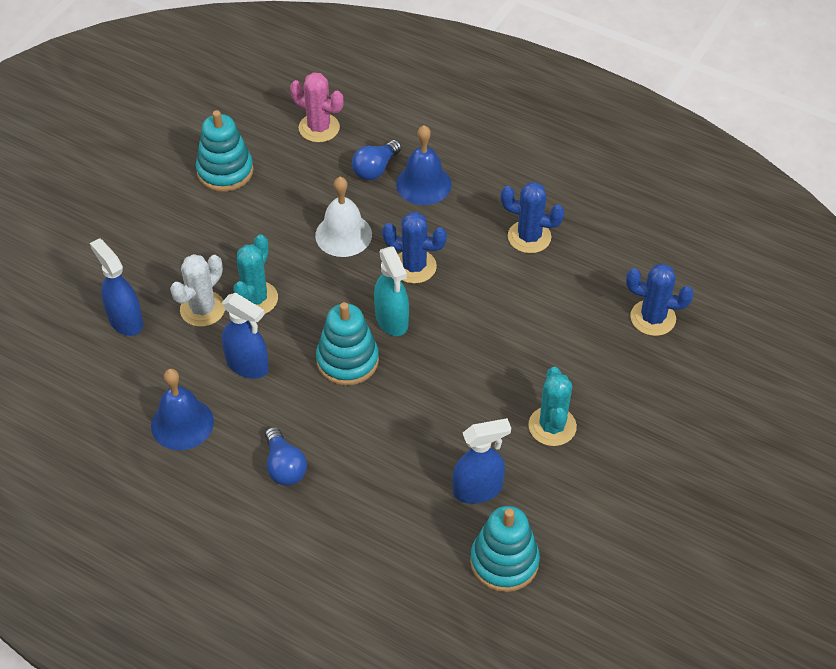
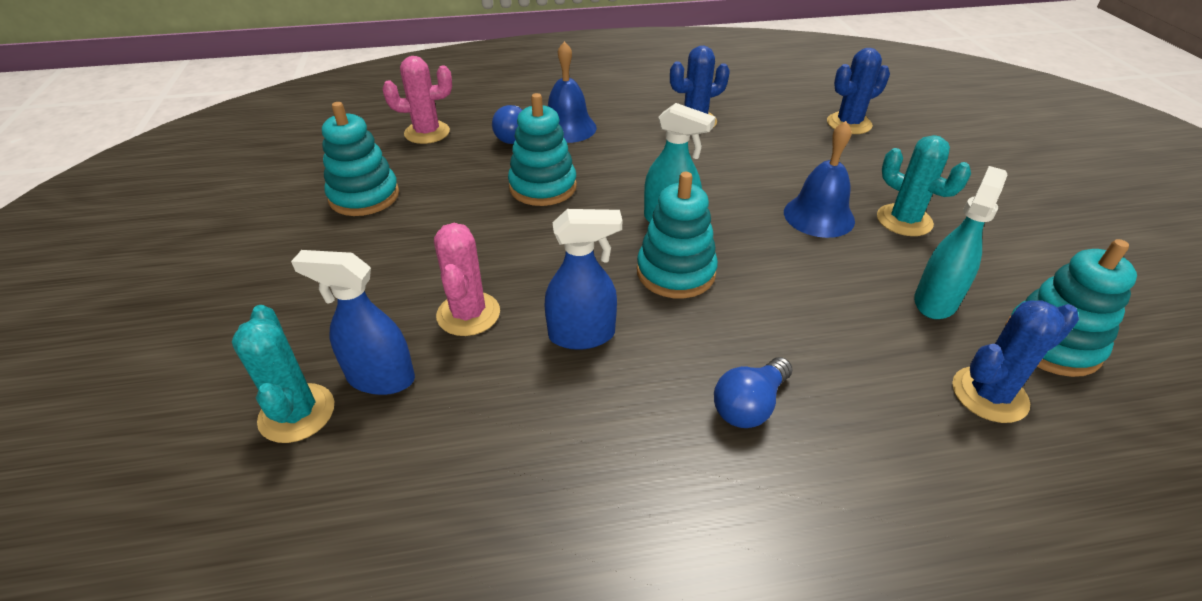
camera: 40 degrees left, 10 degrees down
blue bell [151,369,214,450] -> blue bell moved to [784,121,855,238]
white cactus [170,254,225,327] -> pink cactus [434,223,500,336]
turquoise cactus [233,235,278,314] -> turquoise cactus moved to [232,305,334,443]
blue light bulb [265,427,307,486] -> blue light bulb turned 105 degrees clockwise [714,357,792,428]
white bell [315,177,372,257] -> turquoise stacking toy [508,93,577,206]
blue cactus [382,212,447,284] -> blue cactus moved to [952,300,1079,423]
blue spray bottle [453,418,511,504] -> turquoise spray bottle [914,166,1007,319]

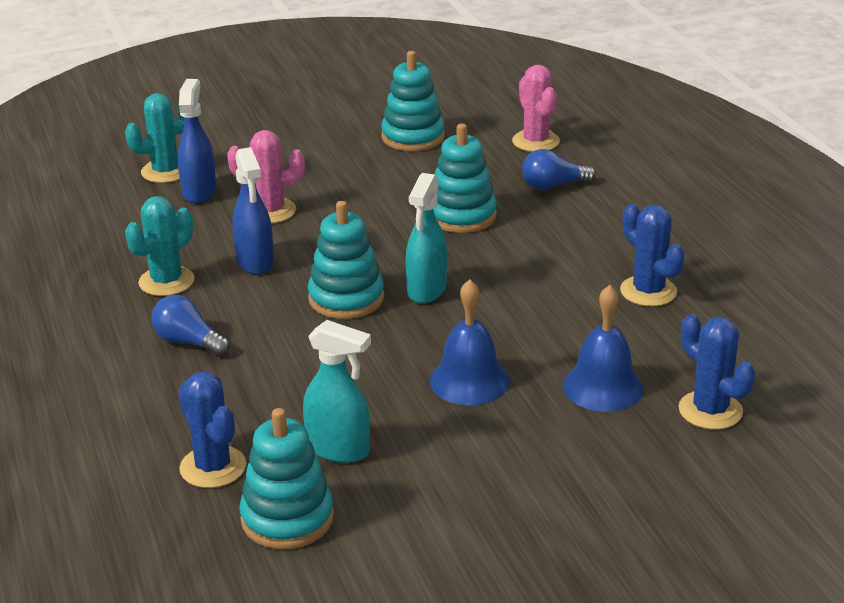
camera: 80 degrees right, 10 degrees down
blue bell [548,41,597,143] -> blue bell moved to [562,285,644,412]
turquoise cactus [877,135,971,236] -> turquoise cactus moved to [125,196,194,296]

